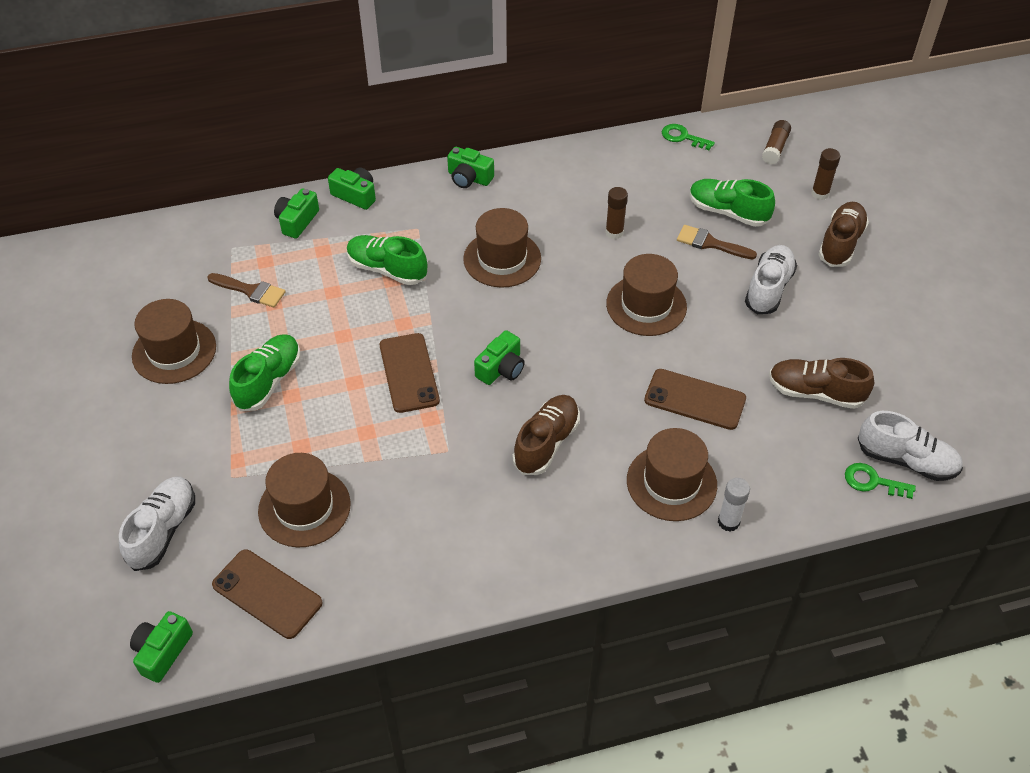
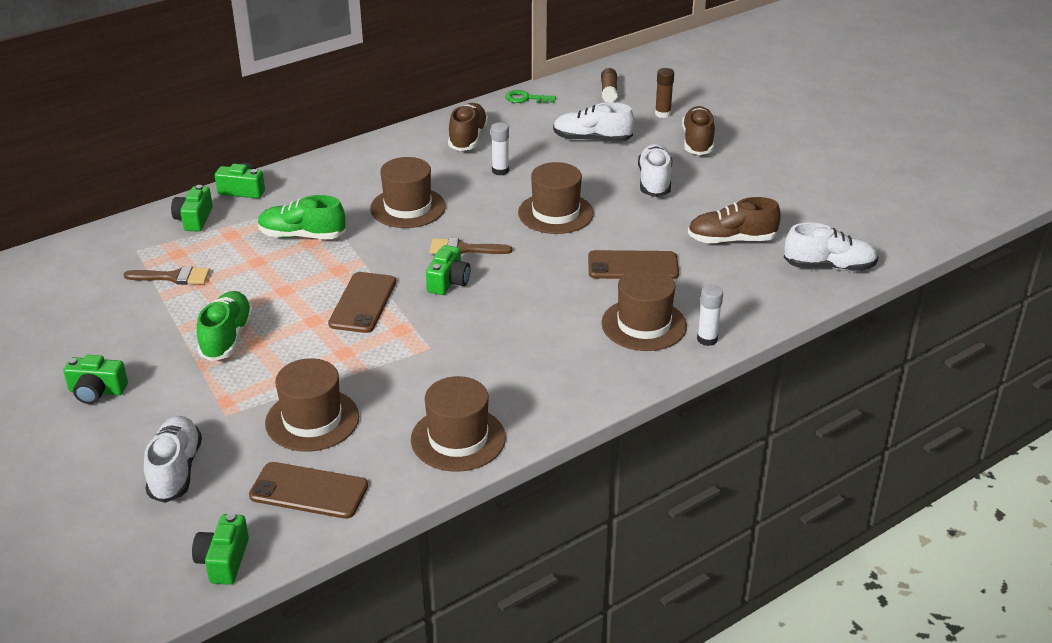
camera: 20 degrees left, 15 degrees down
brown hat [132,299,216,384] -> brown hat moved to [411,376,506,472]
brown phone [380,333,440,413] -> brown phone turned 45 degrees clockwise [328,272,396,333]
green camera [447,147,494,188] -> green camera moved to [63,355,128,404]
brown shoe [513,395,580,475] -> brown shoe moved to [448,103,488,151]
brown glue stick [605,187,628,239] -> white glue stick [491,122,509,175]
brown brush [677,225,757,259] -> brown brush moved to [430,238,512,254]
green shoe [689,179,775,227] -> white shoe [553,102,634,142]
green key [845,463,916,499] -> none

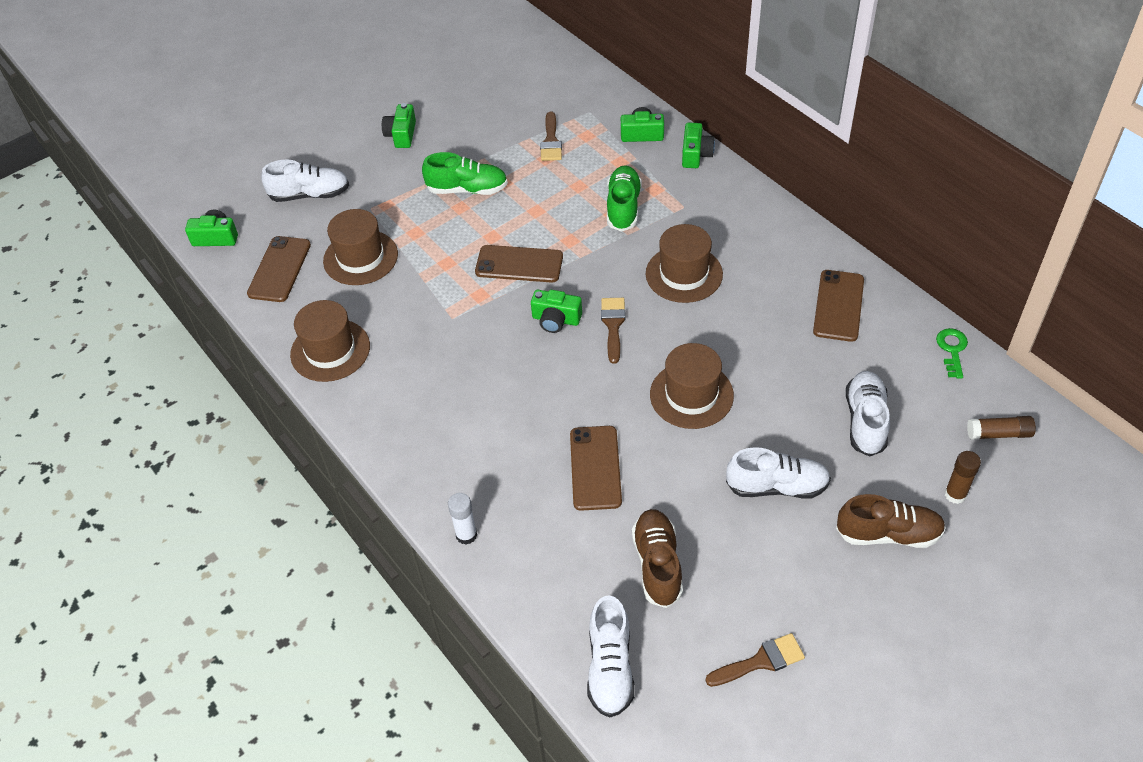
camera: 90 degrees right, 15 degrees up
brown shoe [448,103,488,151] -> brown phone [813,270,864,342]
white glue stick [491,122,509,175] -> none
brown hat [601,268,687,351] -> none
none -> brown brush [705,633,805,687]

